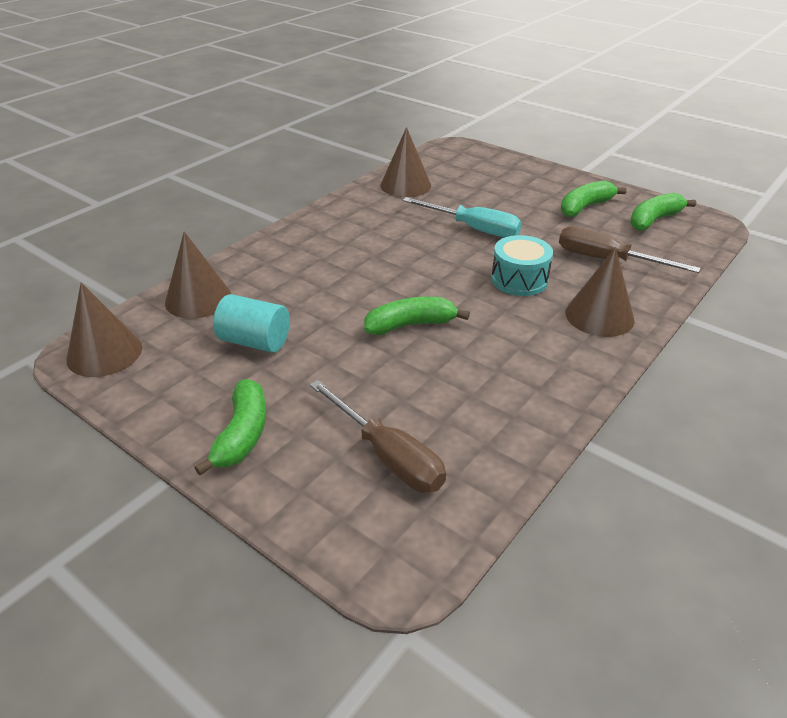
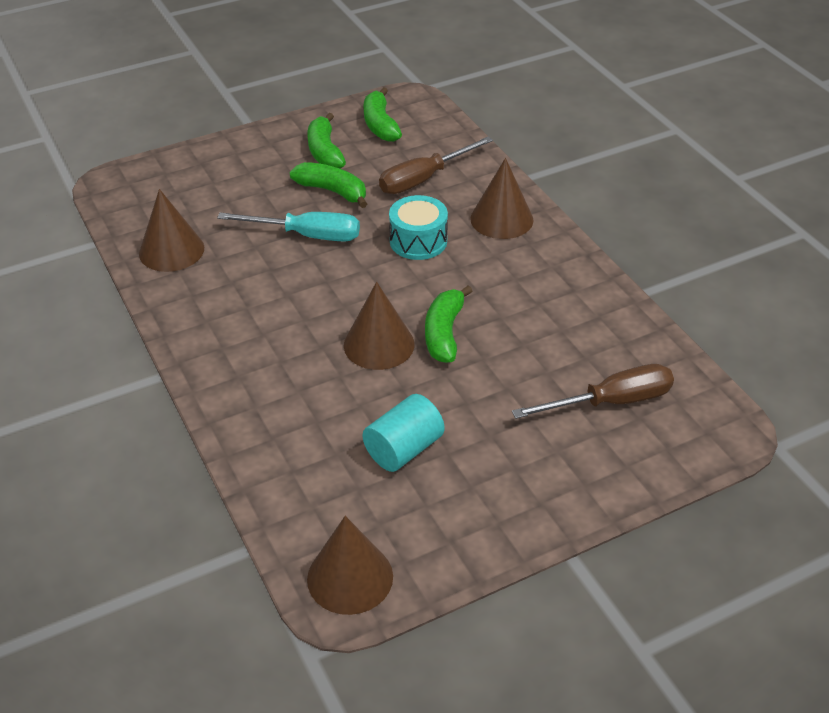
camera: 65 degrees left, 5 degrees up
brown cone [165,232,231,319] -> brown cone moved to [344,282,415,370]
green banana [194,379,266,475] -> green banana moved to [290,162,367,208]
turquoise screwdriver [403,197,522,238] -> turquoise screwdriver turned 45 degrees clockwise [217,212,360,241]

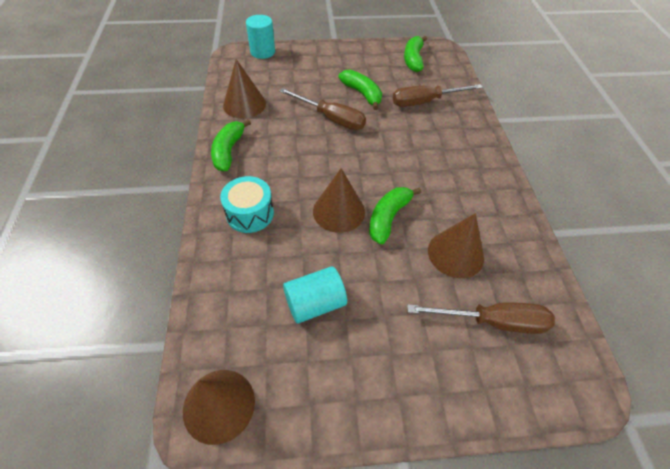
camera: 20 degrees right, 10 degrees up
turquoise screwdriver [217,212,360,241] -> brown screwdriver [279,88,366,130]
green banana [307,113,346,168] -> green banana moved to [211,119,251,171]
turquoise drum [389,195,448,260] -> turquoise drum moved to [220,176,274,233]
brown cone [470,158,533,239] -> brown cone moved to [428,213,484,278]
none -> turquoise cylinder [246,15,275,59]

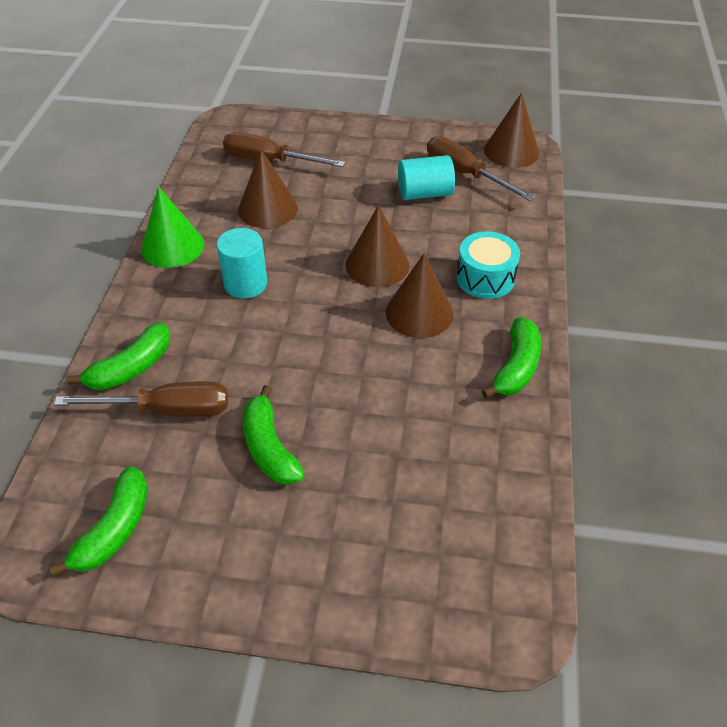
camera: 165 degrees left, 5 degrees down
brown cone [223,59,266,119] -> brown cone moved to [386,253,453,338]
turquoise cylinder [246,15,275,59] -> turquoise cylinder moved to [217,228,267,299]
brown screwdriver [279,88,366,130] -> brown screwdriver moved to [427,136,535,201]
green banana [369,187,421,244] -> green banana moved to [67,322,170,390]
none -> green cone [141,187,204,268]

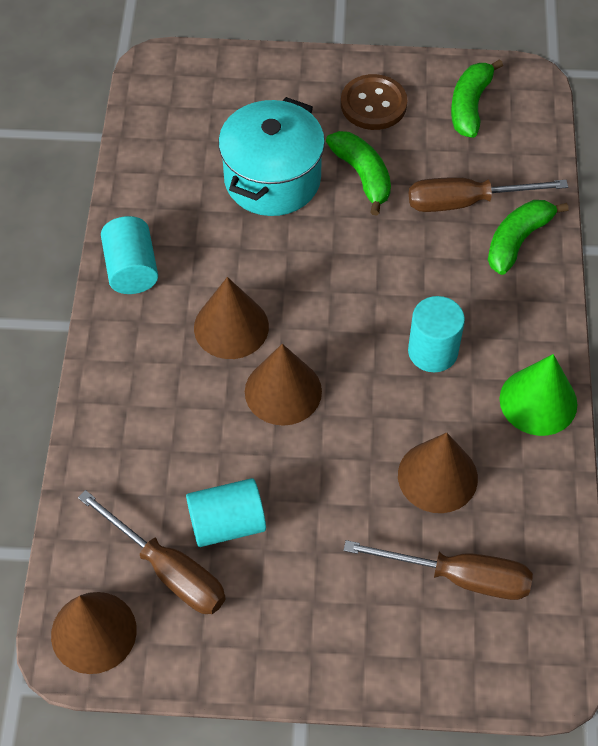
camera: 175 degrees right, 10 degrees up
turquoise drum [456,231,520,299] -> none
green banana [482,317,541,398] -> turquoise cylinder [101,216,158,294]
none -> turquoise pot [218,97,325,216]
none -> brown button [341,74,407,130]

